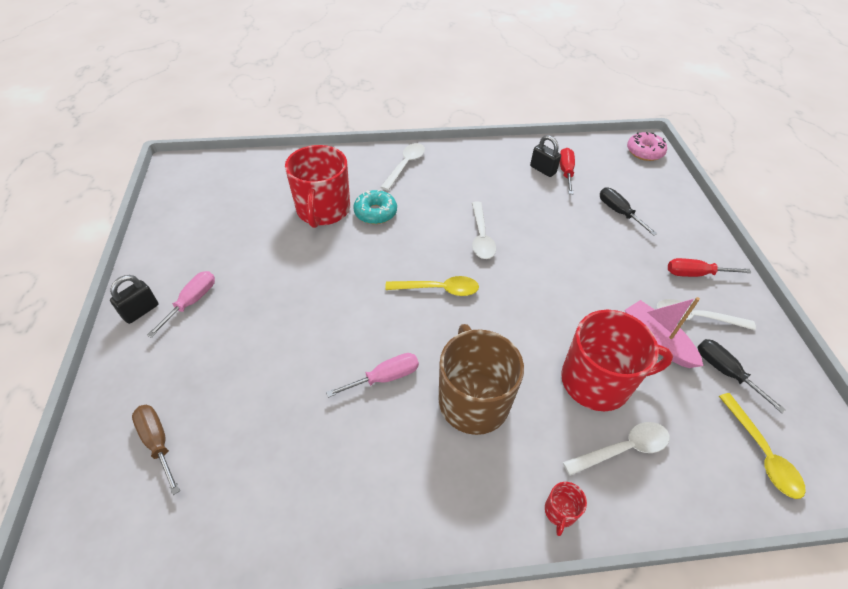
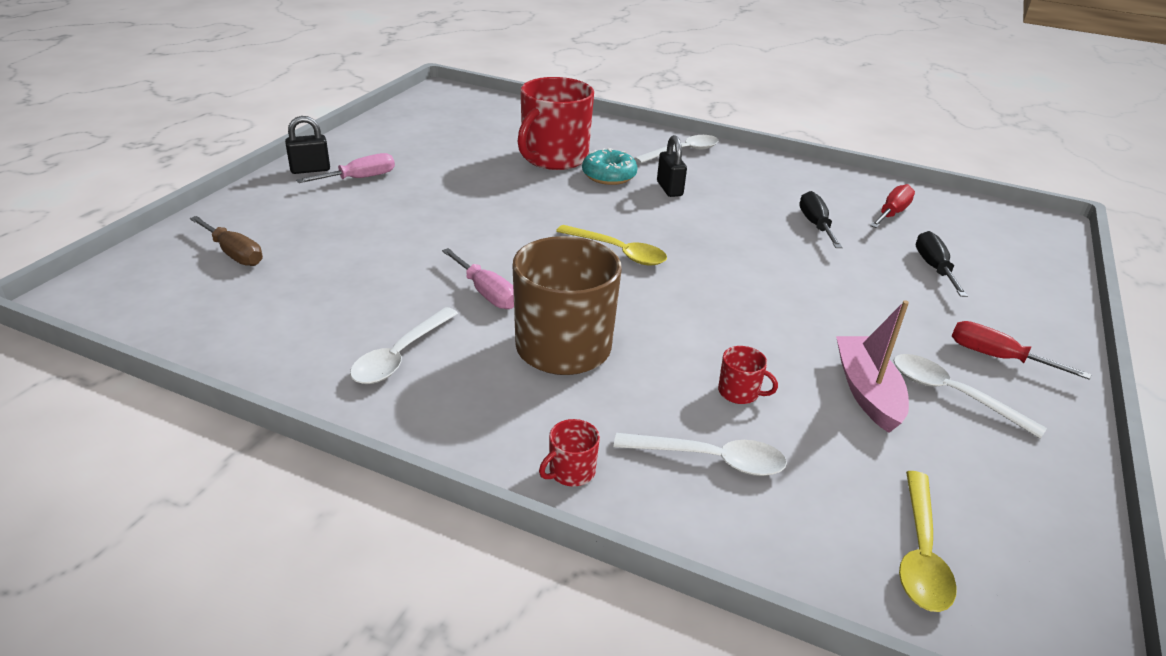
camera: 30 degrees right, 15 degrees down
brown screwdriver [132,405,180,495] -> brown screwdriver turned 135 degrees clockwise [190,216,263,266]
pink screwdriver [326,353,419,398] -> pink screwdriver turned 45 degrees clockwise [442,248,514,309]
white spoon [472,201,496,259] -> white spoon moved to [350,307,458,384]
black padlock [530,135,561,177] -> black padlock moved to [657,135,687,197]
red mug [561,310,673,411] -> red mug [718,346,778,404], size x0.40
pink donut [627,132,667,161] -> none
black screwdriver [697,339,786,413] -> black screwdriver moved to [799,191,843,248]

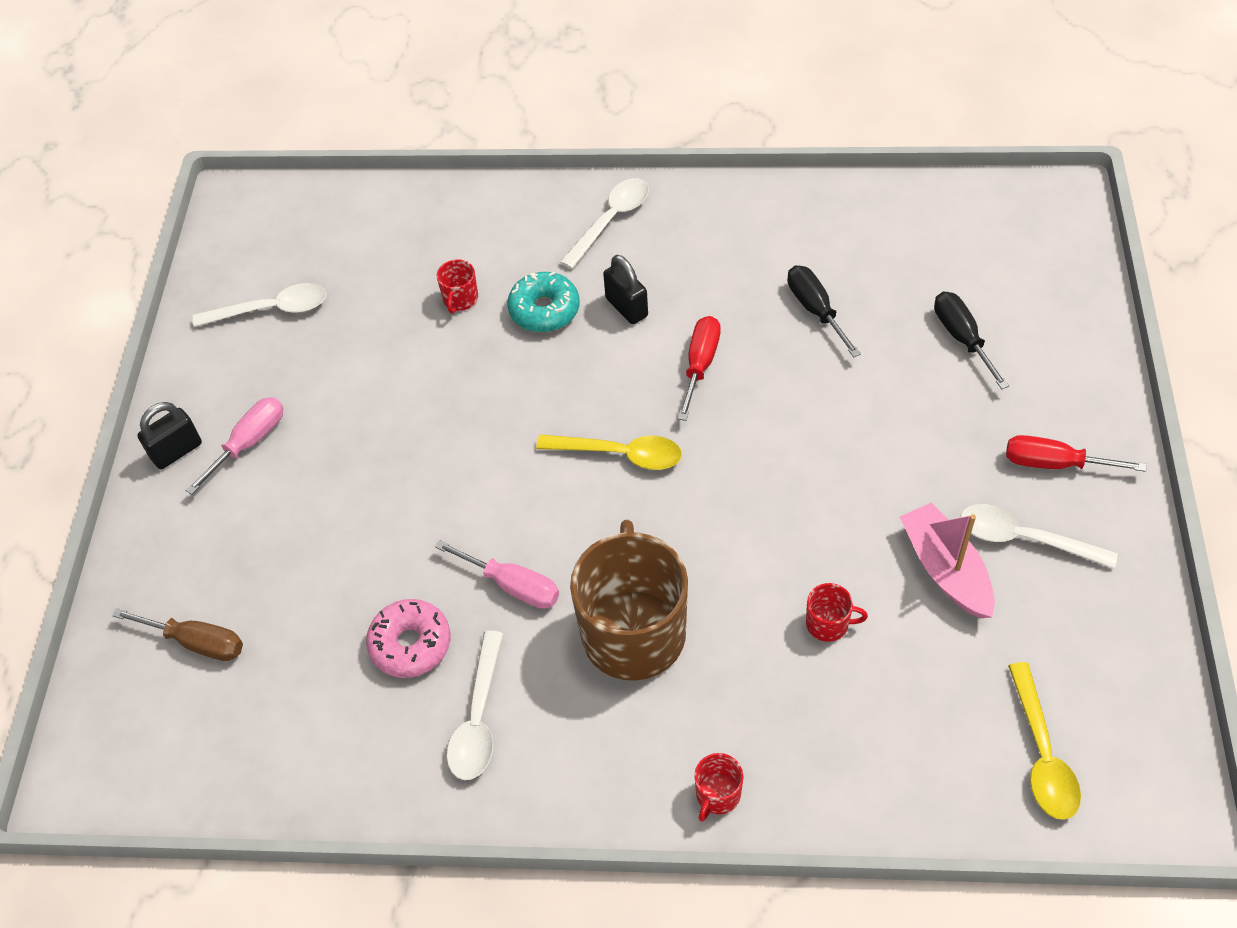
camera: 15 degrees left, 20 degrees up
red mug [518,77,594,170] -> red mug [437,259,478,314], size x0.40
white spoon [614,433,787,476] -> white spoon moved to [193,283,327,327]
red screwdriver [870,184,915,228] -> red screwdriver moved to [678,316,721,421]
none -> pink donut [366,599,451,678]

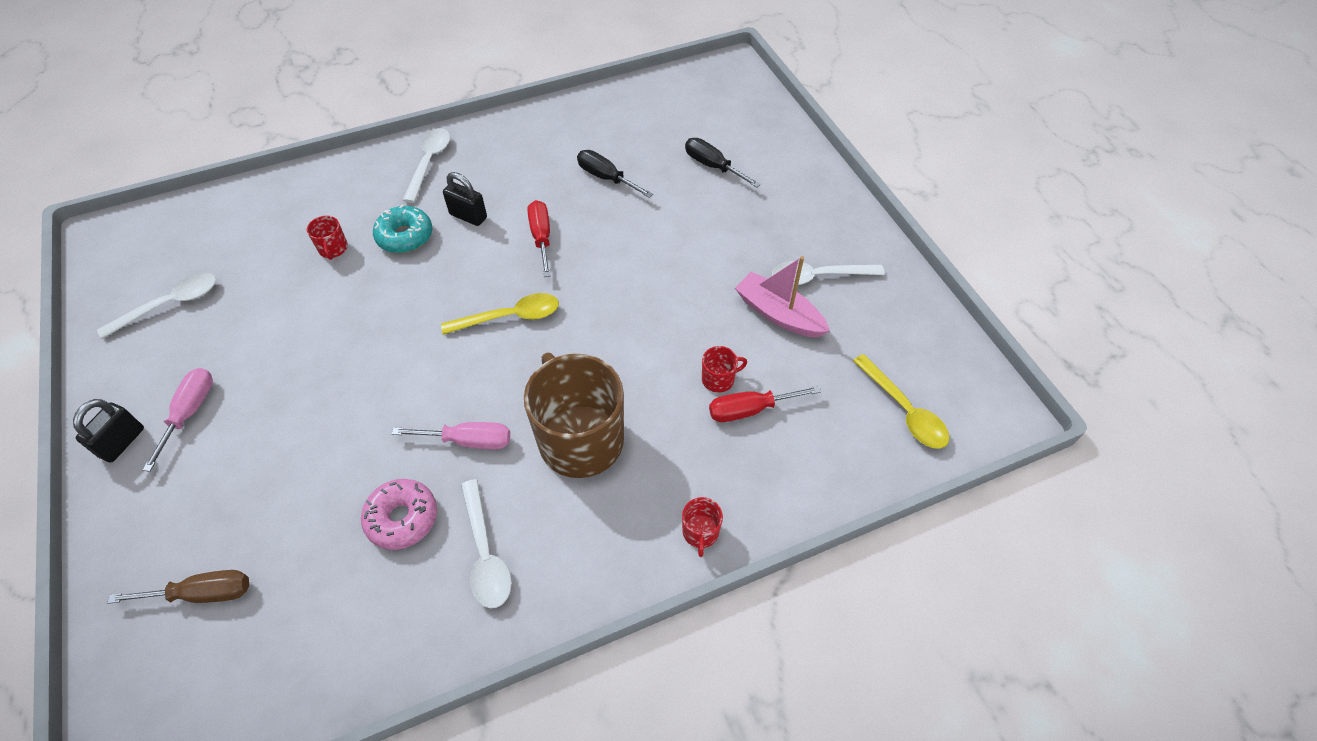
camera: 30 degrees left, 0 degrees up
red screwdriver [1006,435,1146,472] -> red screwdriver moved to [709,386,821,422]

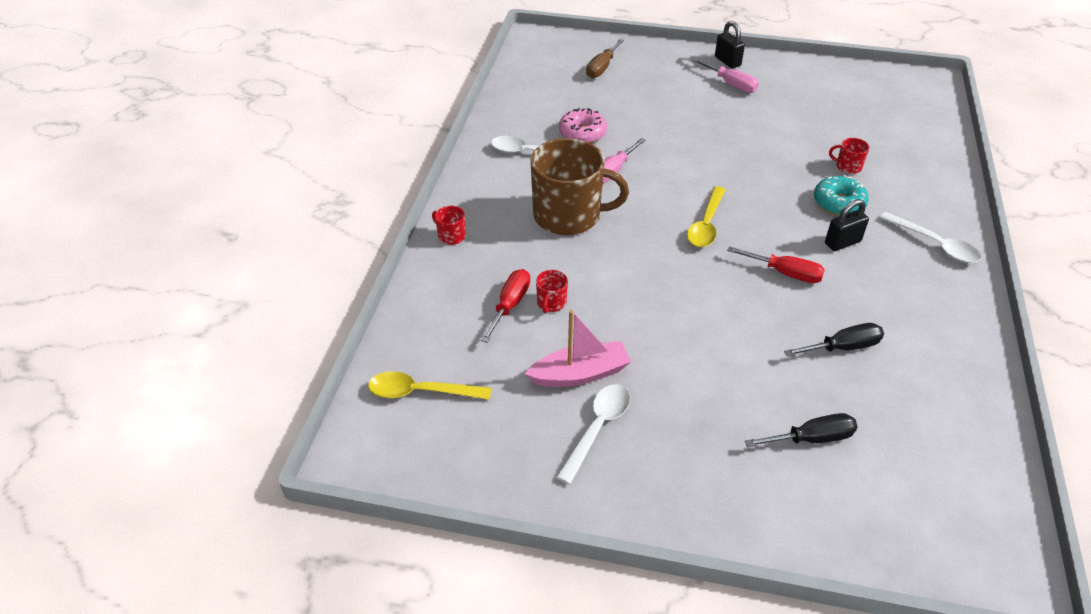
camera: 125 degrees right, 10 degrees down
white spoon [97,273,216,339] -> none

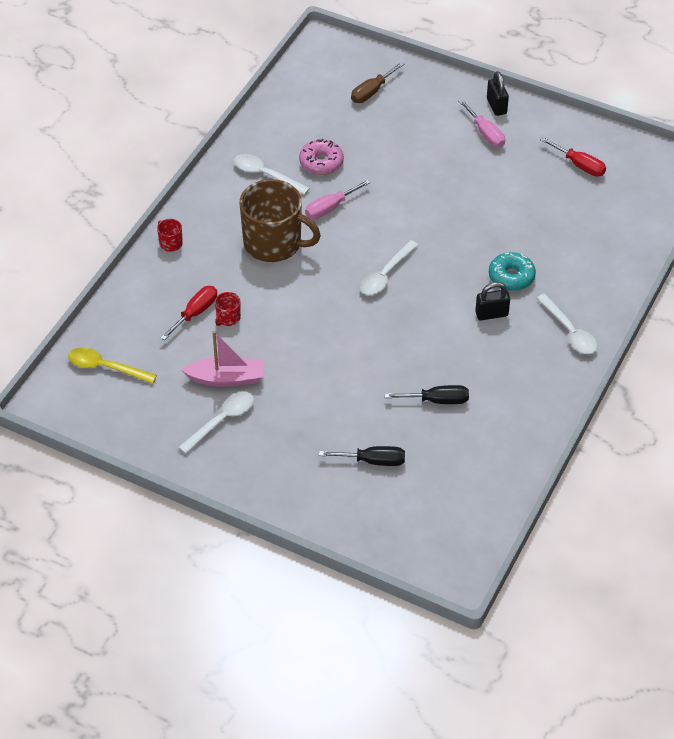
camera: 15 degrees right, 5 degrees up
yellow spoon [687,186,725,247] -> white spoon [360,240,418,295]
red screwdriver [727,246,825,283] -> red screwdriver moved to [540,137,606,176]
red mug [829,138,869,174] -> none

